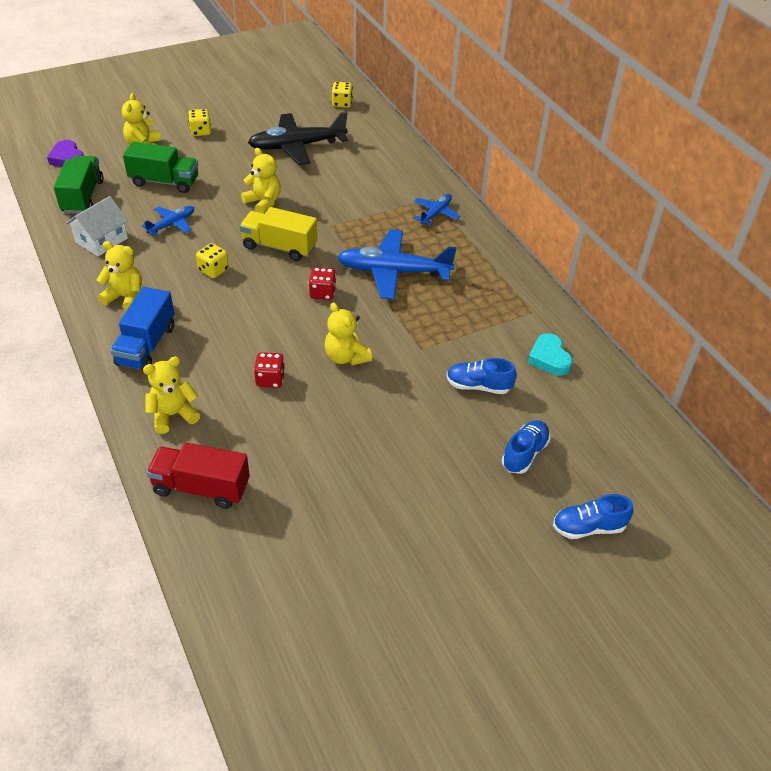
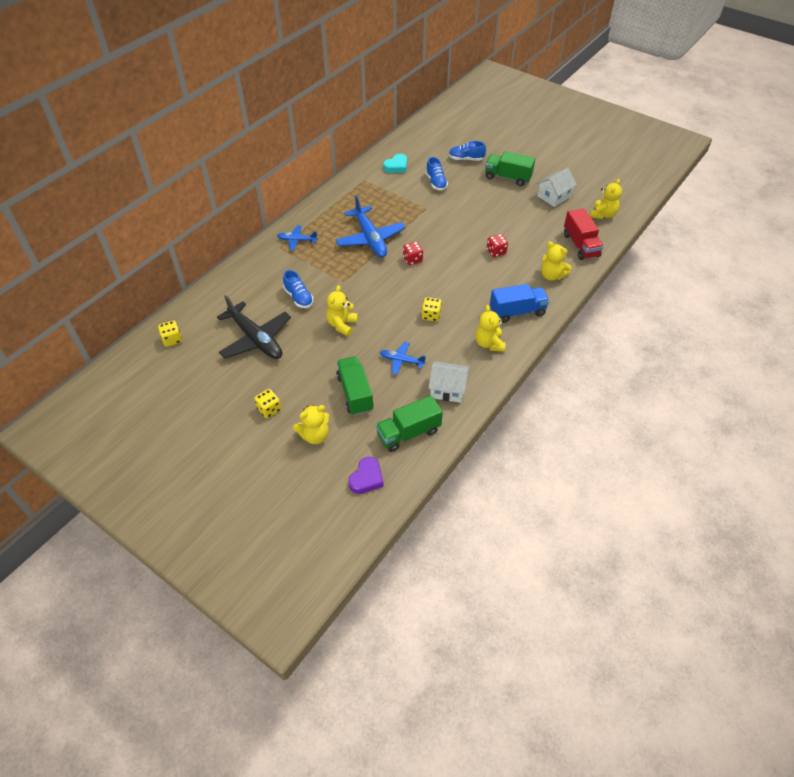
camera: 115 degrees left, 5 degrees up
yellow truck [240,207,317,261] -> none
yellow teddy bear [325,302,372,366] -> yellow teddy bear moved to [590,179,622,219]
blue shoe [553,494,633,539] -> blue shoe moved to [283,270,314,308]
none -> green truck [485,151,535,186]
none -> white house [537,168,577,207]

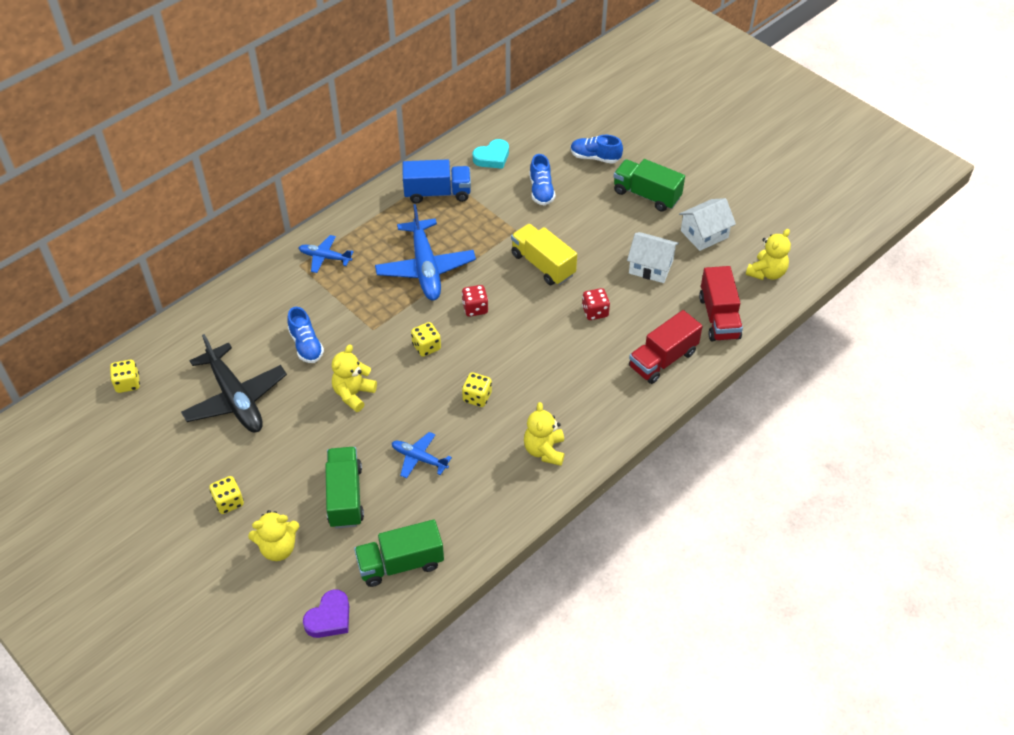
camera: 10 degrees right, 0 degrees up
white house [428,361,469,403] -> white house moved to [627,232,679,283]
blue truck [490,284,549,323] -> blue truck moved to [403,159,471,204]
yellow teddy bear [541,242,571,281] -> red truck [629,310,703,384]
none -> yellow dice [411,322,441,357]
none -> yellow truck [511,224,577,285]

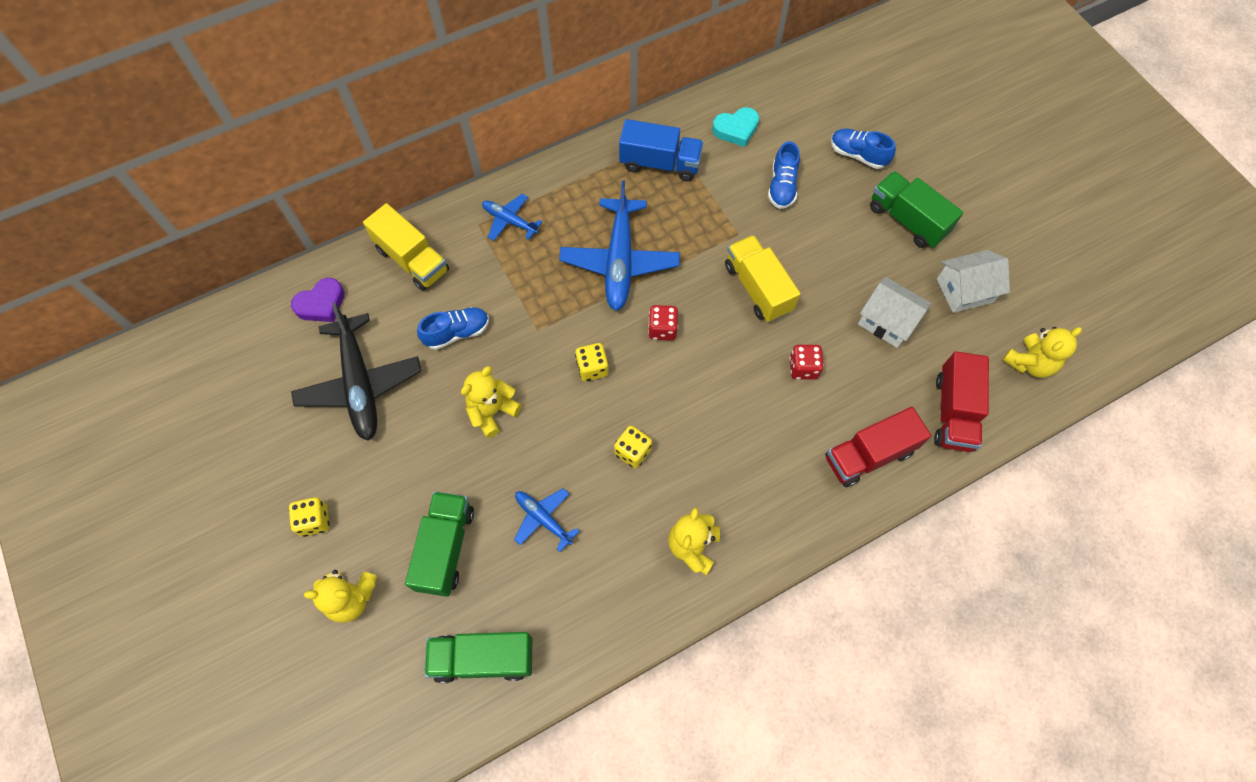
camera: 15 degrees right, 15 degrees up
yellow dice [110,360,140,393] -> none
blue shoe [287,307,324,363] -> blue shoe turned 105 degrees counterclockwise [417,307,489,350]
purple heart [303,589,349,638] -> purple heart moved to [291,278,345,322]
none -> yellow truck [363,203,449,291]

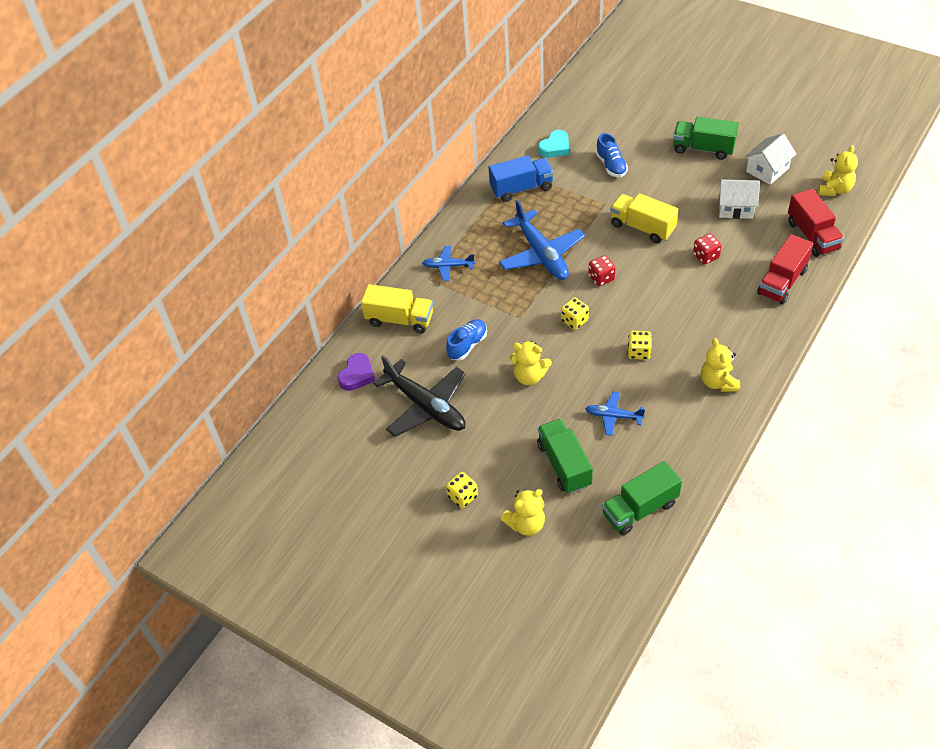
camera: 25 degrees left, 15 degrees down
yellow teddy bear [461,366,522,438] -> yellow teddy bear turned 90 degrees counterclockwise [510,341,552,385]
blue shoe [831,129,896,169] -> none

